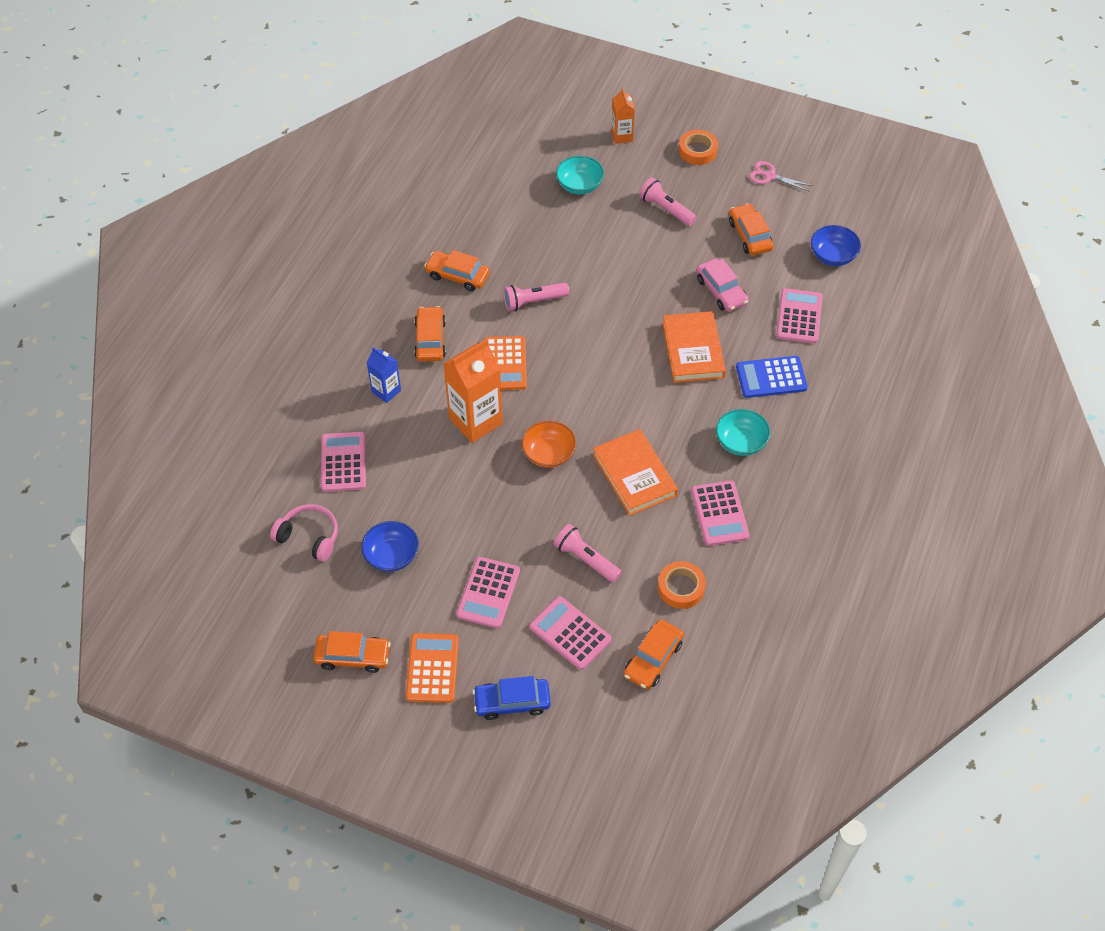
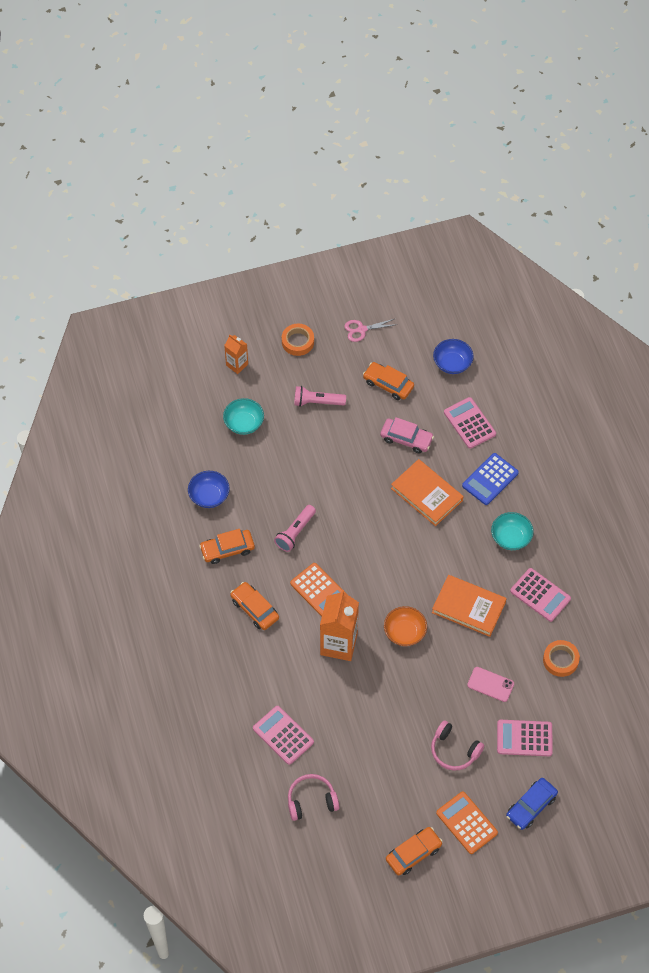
camera: 40 degrees left, 5 degrees up
blue bowl [361,521,419,572] -> blue bowl moved to [188,471,230,508]
blue carton [367,347,401,403] -> none
pink calculator [456,557,520,628] -> pink headphones [431,721,484,771]
pink flashlight [554,524,622,583] -> pink phone [467,667,514,702]
orange car [624,619,684,689] -> none

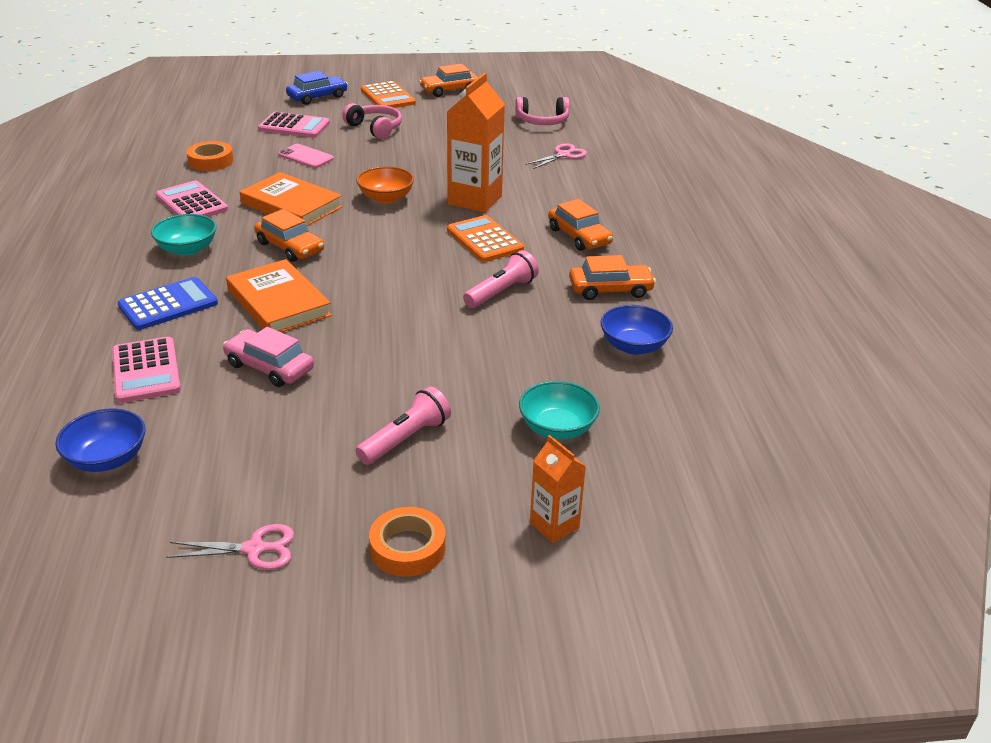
camera: 170 degrees left, 25 degrees down
pink calculator [253,706,314,765] -> pink scissors [525,143,587,169]
pink flashlight [294,386,346,407] -> pink flashlight turned 60 degrees counterclockwise [356,386,451,465]
orange car [363,362,414,400] -> orange car moved to [254,209,324,262]

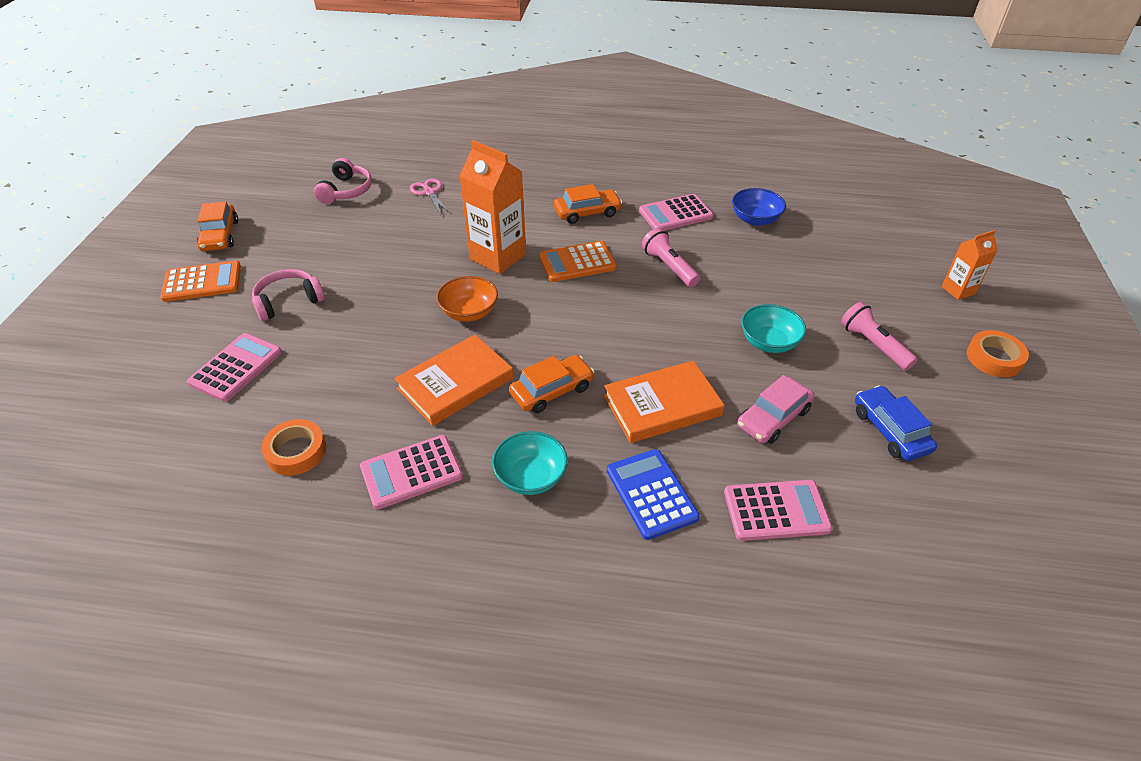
camera: 75 degrees left, 10 degrees up
blue bowl [55,409,146,472] -> none
pink scissors [166,524,294,570] -> none
pink phone [278,144,334,168] -> none
blue car [286,71,348,105] -> blue car moved to [855,385,937,461]
turquoise bowl [519,381,600,440] -> turquoise bowl moved to [741,304,806,353]
orange car [569,255,656,300] -> pink calculator [639,194,713,231]

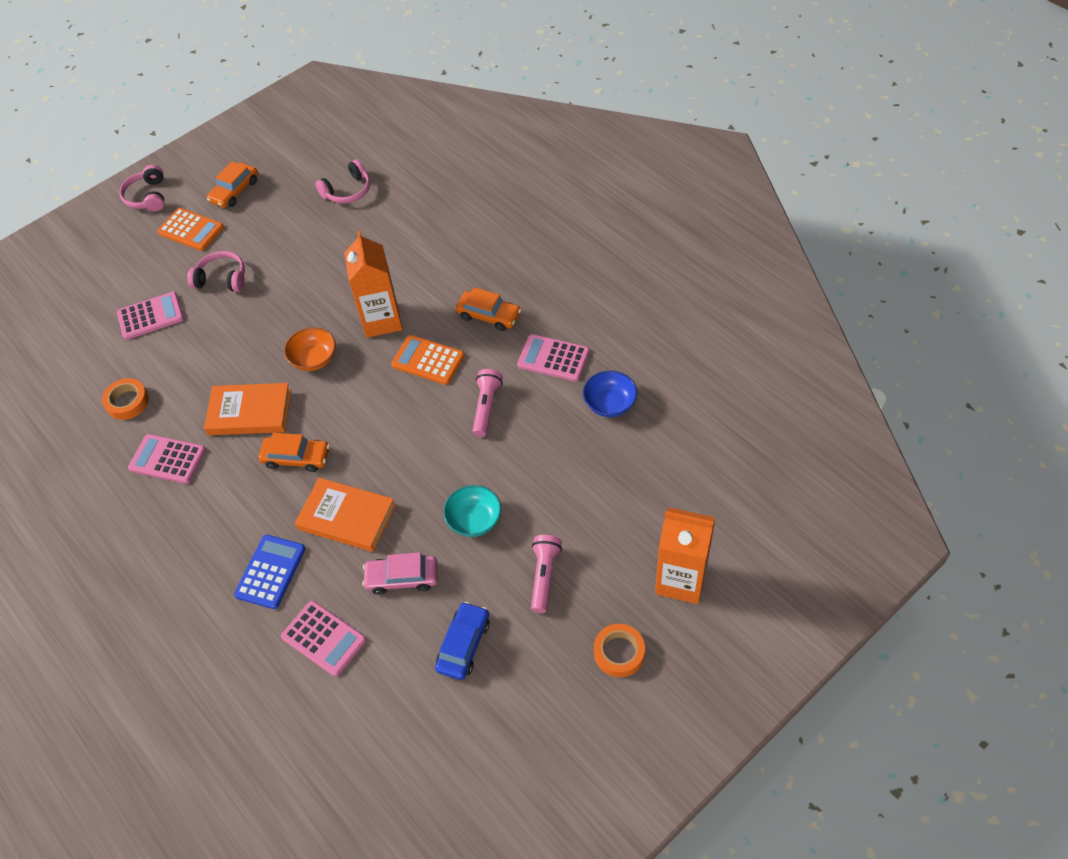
camera: 45 degrees right, 10 degrees up
pink scissors [410,178,451,215] -> none
turquoise bowl [492,431,568,495] -> none
orange carton [941,230,998,300] -> orange carton [655,507,715,604], size x1.83
none -> pink headphones [119,165,164,211]

